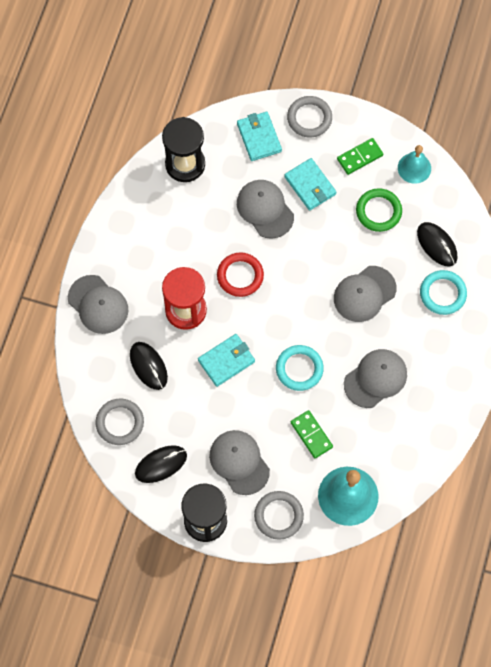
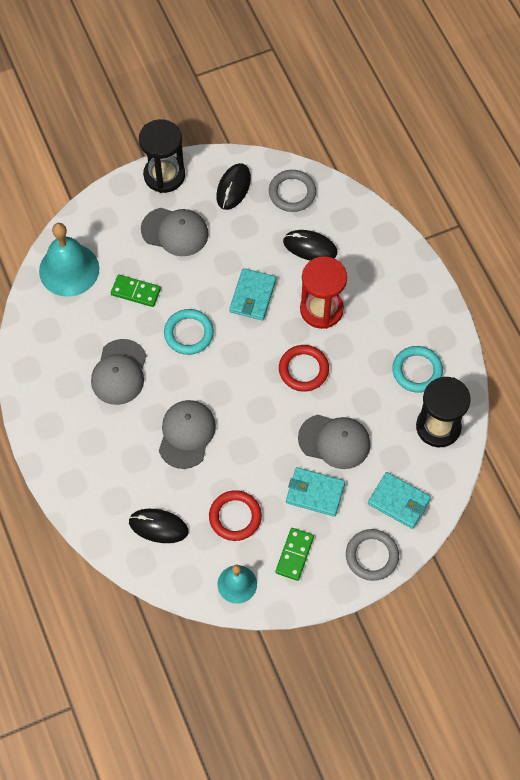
camera: 140 degrees right, 5 degrees down
grey cap [68,275,128,334] -> none
grey ring [254,491,304,540] -> none
green ring [356,188,402,232] -> red ring [209,490,262,541]
turquoise ring [420,270,467,315] -> turquoise ring moved to [392,346,443,393]

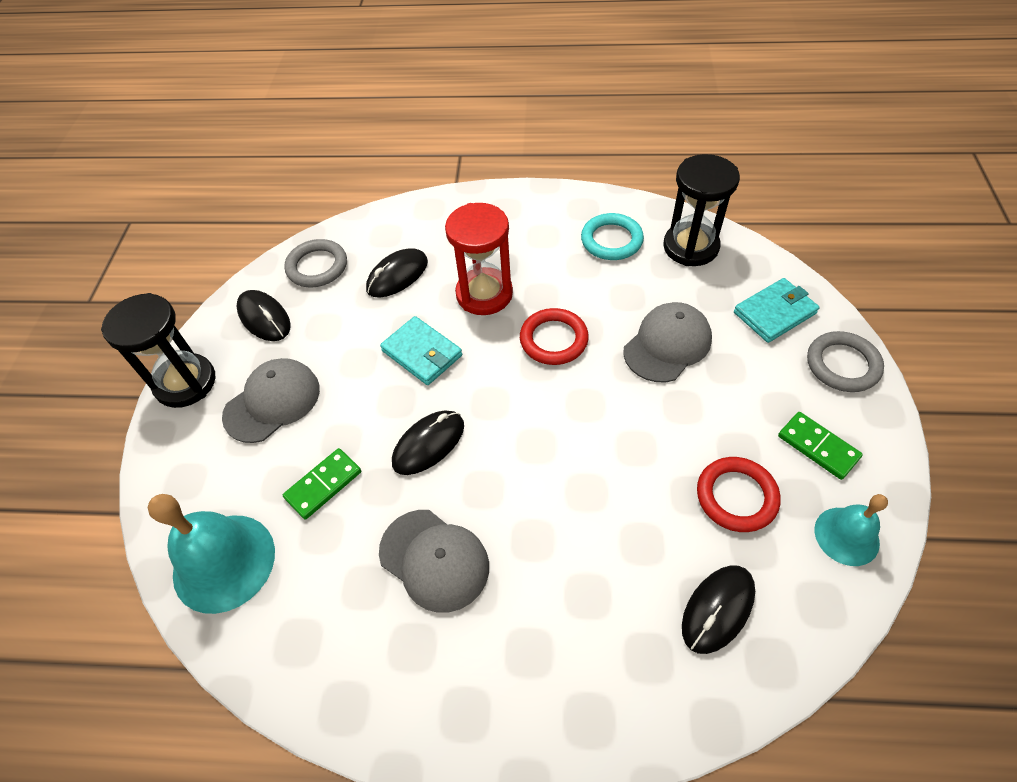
camera: 60 degrees left, 10 degrees down
grey cap [159,400,216,469] -> none
turquoise ring [164,309,214,355] -> black mouse [392,411,464,475]
turquoise wallet [286,467,345,517] -> none

